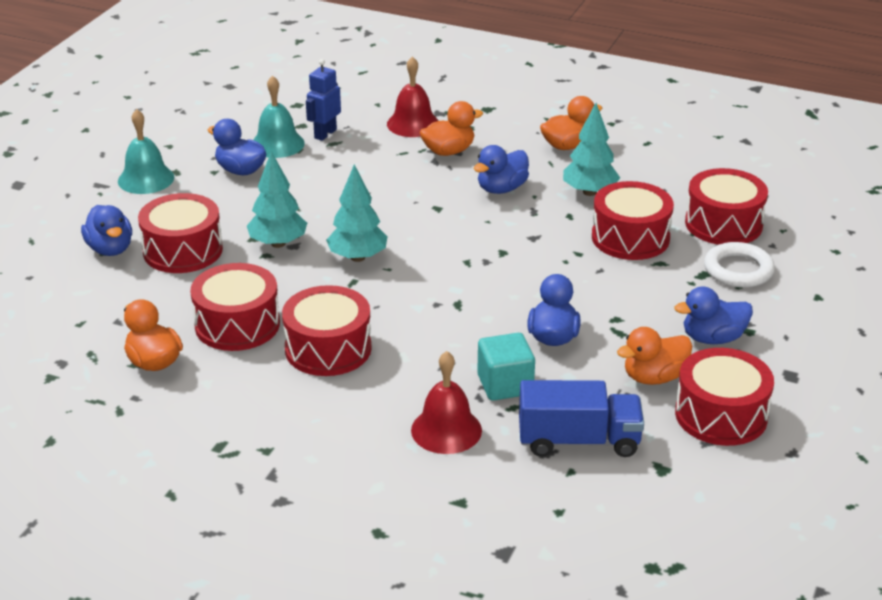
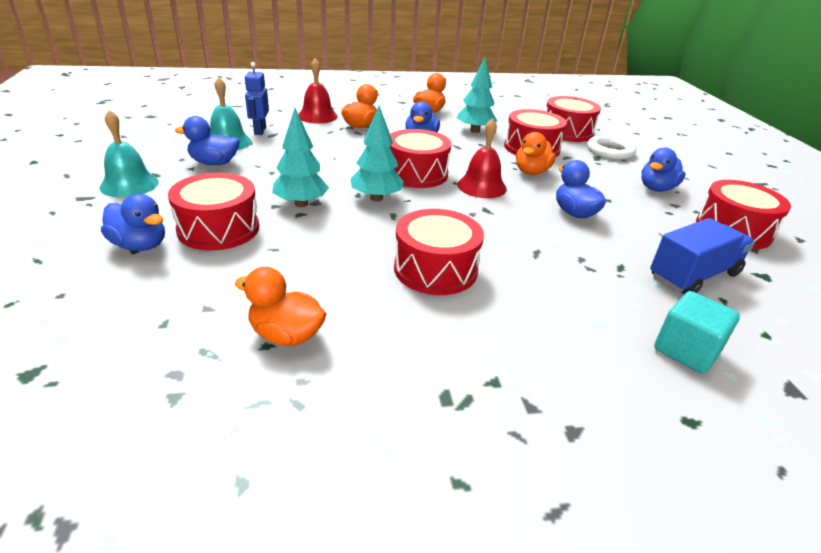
camera: 35 degrees left, 0 degrees up
red drum [190,263,280,351] -> red drum moved to [390,129,452,188]
red bell [411,351,482,454] -> red bell moved to [457,118,507,198]
turquoise cube [477,333,535,401] -> turquoise cube moved to [654,291,740,374]
orange duck [617,327,692,385] -> orange duck moved to [516,132,556,175]

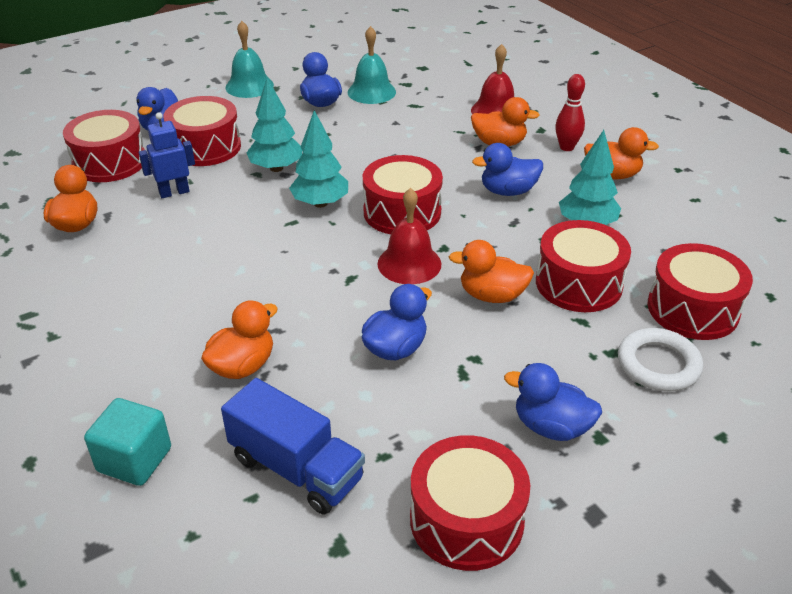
camera: 70 degrees right, 5 degrees up
blue robot [244,62,269,135] -> blue robot moved to [139,112,195,198]
red drum [394,209,484,295] -> red drum moved to [63,110,145,182]
none -> orange duck [201,300,278,379]
none -> red bowling pin [555,74,585,151]

